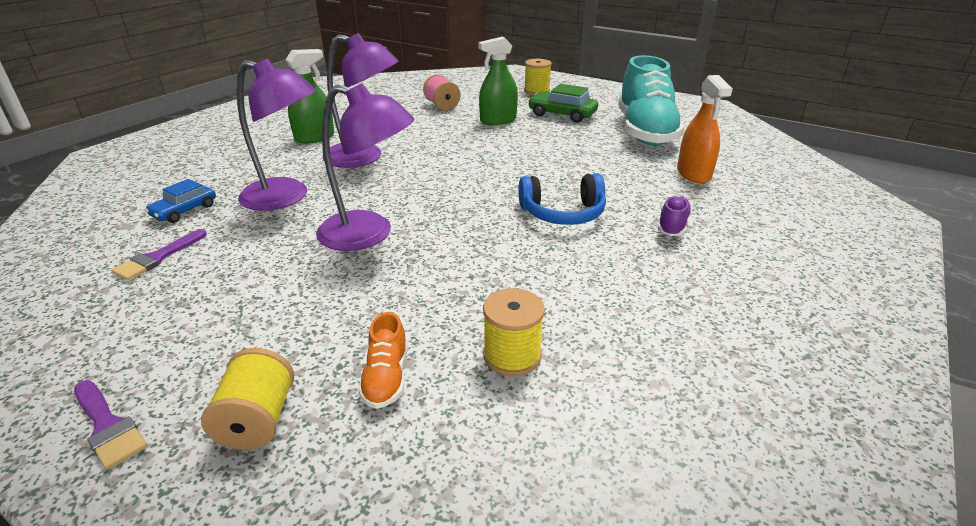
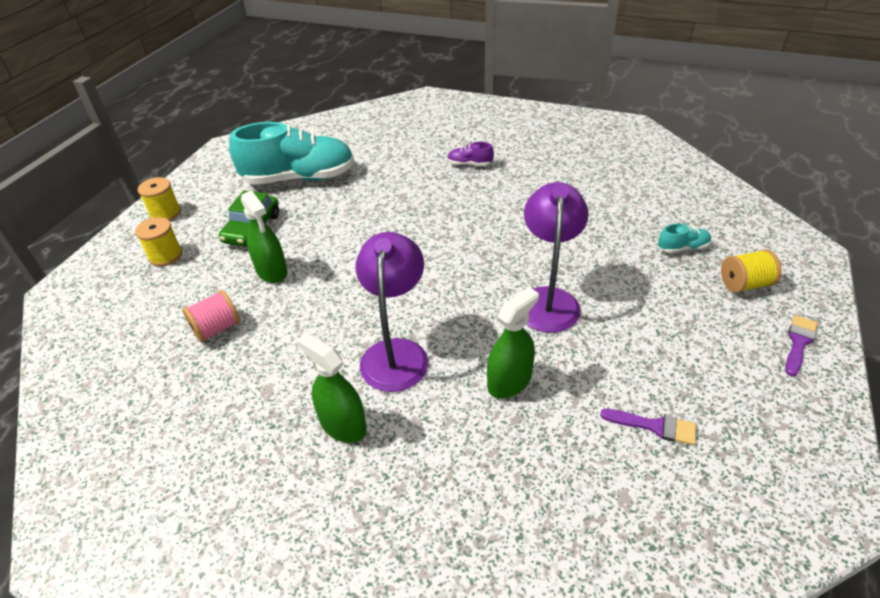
camera: 100 degrees left, 10 degrees up
blue car [145,179,216,223] -> none
purple lamp [237,59,316,211] -> green spray bottle [487,287,539,399]
orange shoe [358,312,408,409] -> turquoise shoe [658,223,711,253]
yellow spool [483,288,545,376] -> yellow spool moved to [138,177,181,221]
blue headphones [519,173,606,225] -> none
orange spray bottle [677,75,733,183] -> none

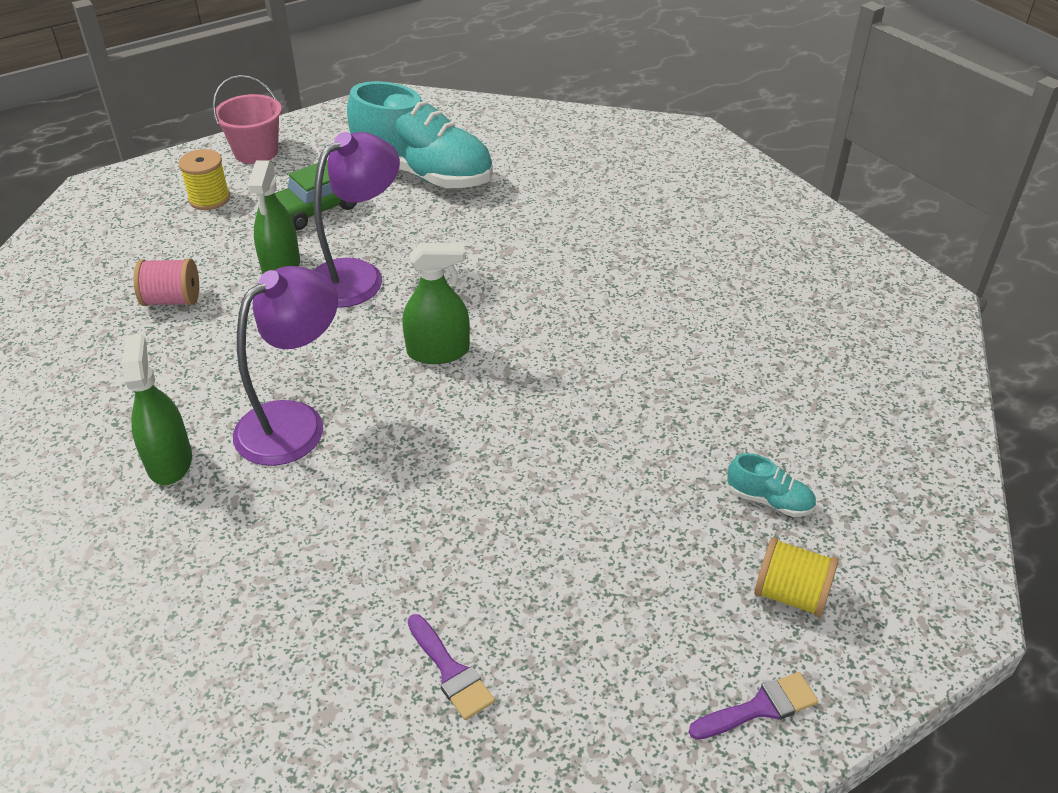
camera: 35 degrees right, 0 degrees up
yellow spool [138,177,181,221] -> pink bucket [213,75,282,164]
purple shoe [447,142,494,166] -> none
green spray bottle [487,287,539,399] -> green spray bottle moved to [402,242,470,364]
purple lamp [524,182,589,333] -> purple lamp moved to [313,132,400,308]

